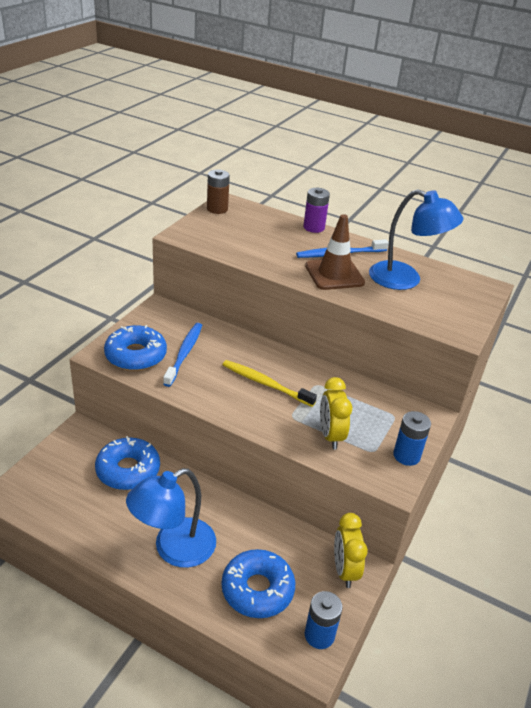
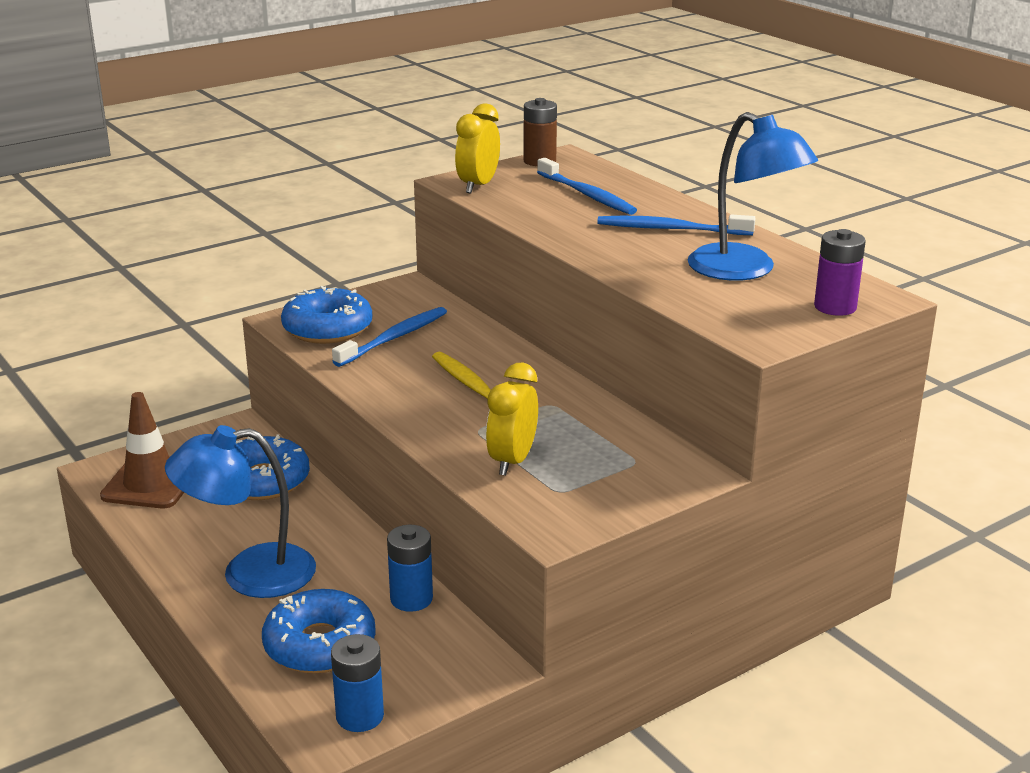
camera: 30 degrees right, 10 degrees down
purple battery [303,188,330,233] -> purple battery moved to [814,229,866,316]
brown traffic cone [305,214,365,290] -> brown traffic cone moved to [100,392,184,508]
yellow clock [334,513,368,588] -> yellow clock moved to [455,103,500,193]
blue battery [393,411,431,466] -> blue battery moved to [387,525,433,612]
none -> blue toothbrush [537,158,637,215]

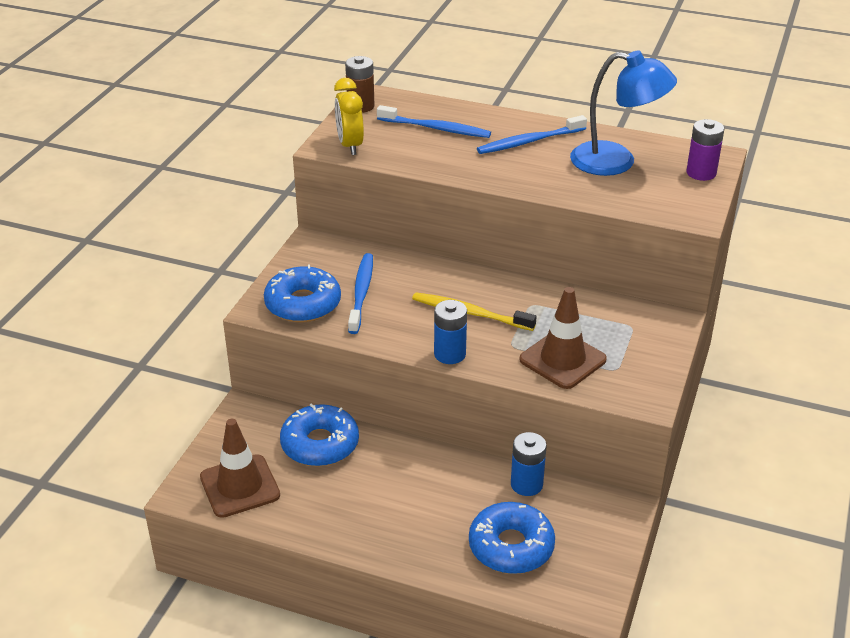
camera: 35 degrees left, 10 degrees up
blue lamp [165,425,316,598] -> none
blue battery [331,634,384,732] -> blue battery moved to [434,300,467,364]
yellow clock [486,363,538,476] -> brown traffic cone [519,287,607,389]

